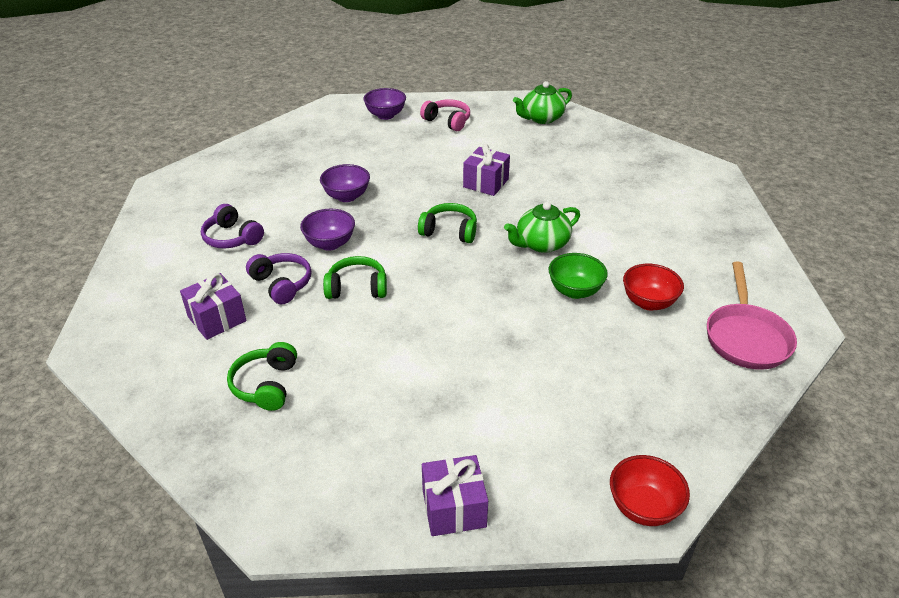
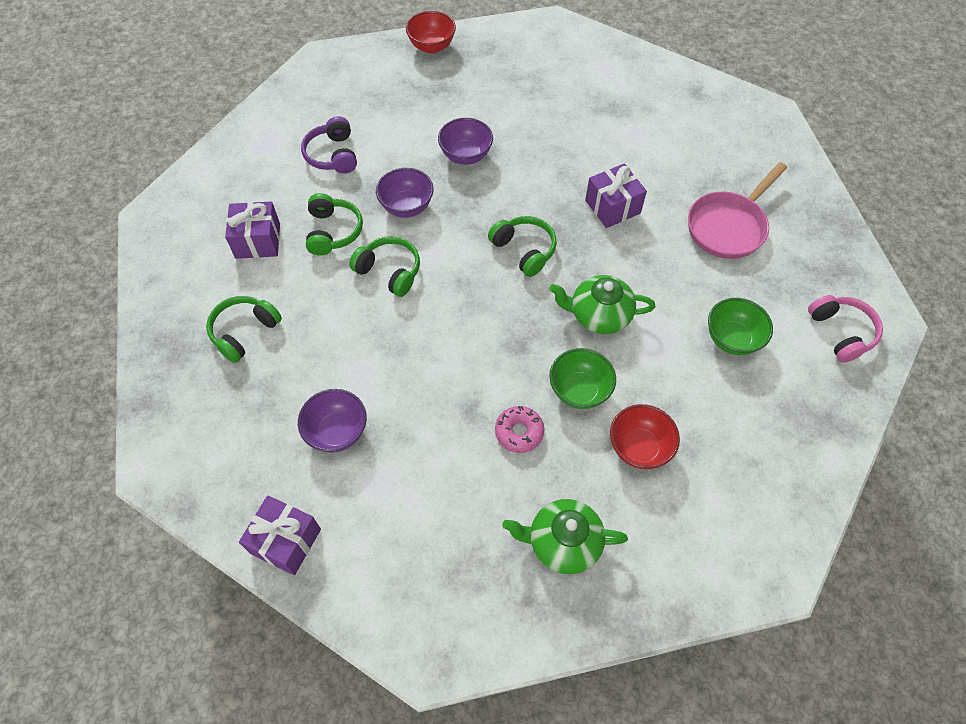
camera: 35 degrees right, 20 degrees up
purple headphones [246,253,311,305] -> green headphones [306,193,363,256]
purple bowl [363,88,406,120] -> purple bowl moved to [298,389,367,453]
pink headphones [420,99,470,131] -> pink headphones moved to [808,295,883,363]
green teapot [513,81,572,124] -> green teapot moved to [502,499,628,574]
red bowl [610,455,690,526] -> red bowl moved to [406,11,456,53]
pink pan [707,261,797,370] -> pink pan moved to [688,162,787,259]
none -> pink donut [495,406,545,453]
none -> green bowl [708,298,773,355]

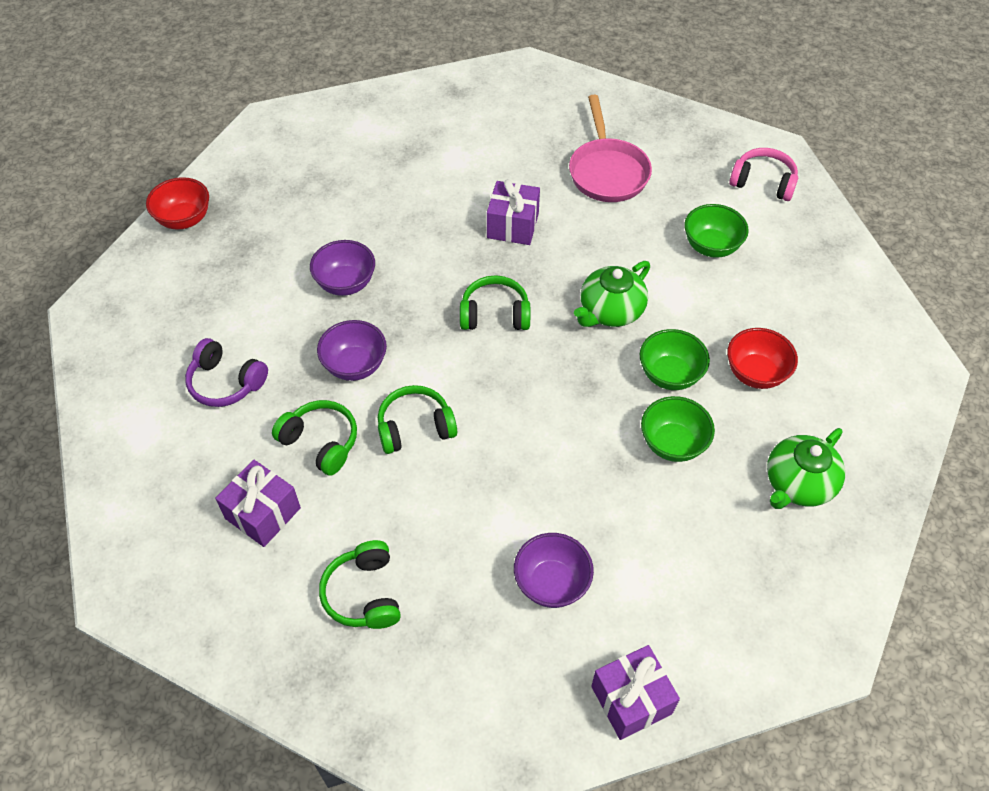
camera: 50 degrees left, 5 degrees down
pink donut [495,406,545,453] -> green bowl [641,396,715,462]

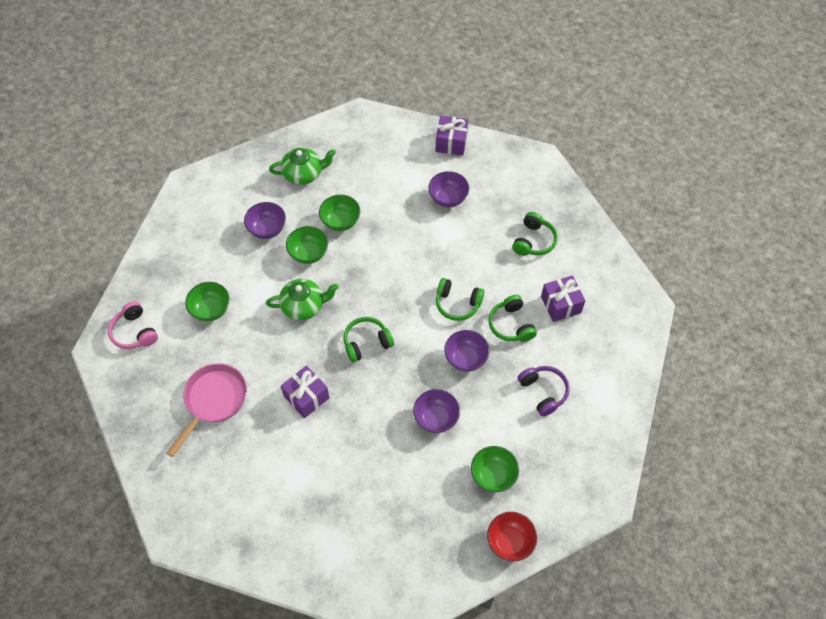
camera: 145 degrees left, 5 degrees up
green headphones [460,275,530,330] -> green headphones turned 120 degrees clockwise [344,317,394,363]
red bowl [727,328,798,389] -> purple bowl [244,202,286,239]
none -> green bowl [471,446,519,492]

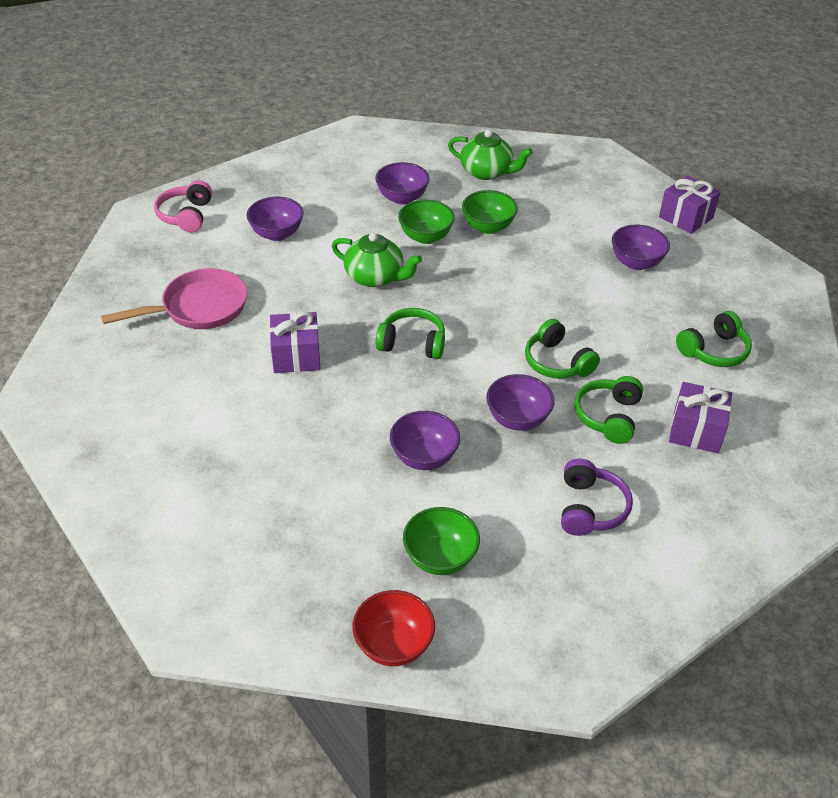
camera: 35 degrees right, 15 degrees down
green bowl [185,282,229,322] -> purple bowl [247,197,303,241]

